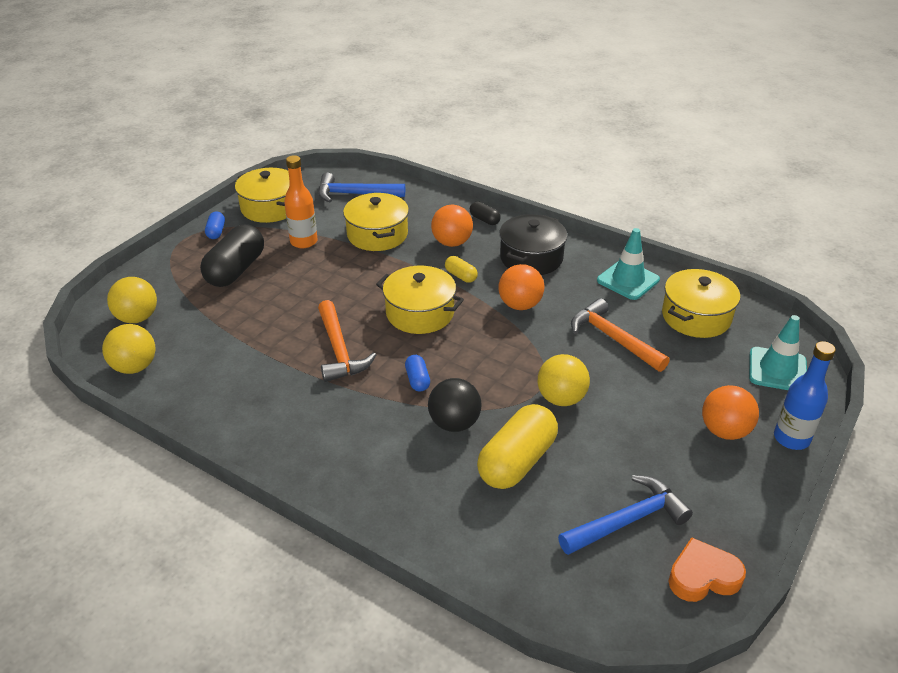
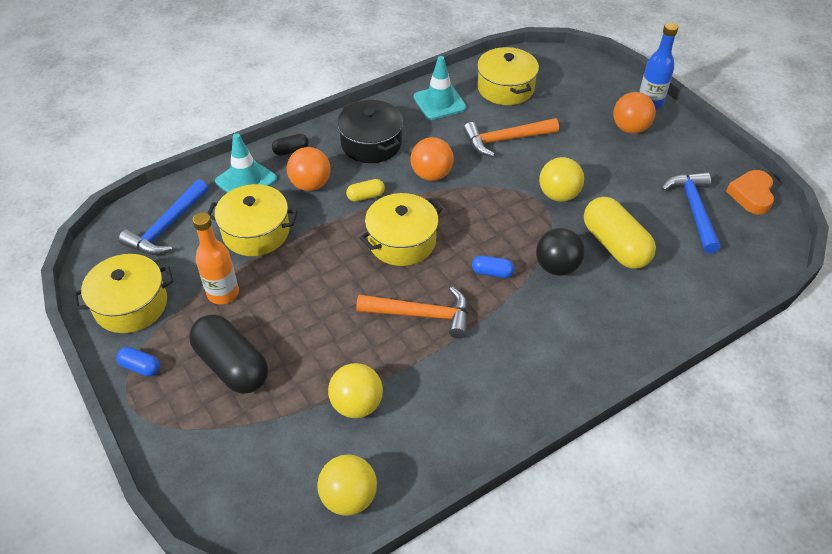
camera: 65 degrees left, 10 degrees up
yellow ball [107,277,157,323] -> yellow ball moved to [328,363,383,418]
turquoise traffic cone [749,315,807,390] -> turquoise traffic cone moved to [215,133,277,193]

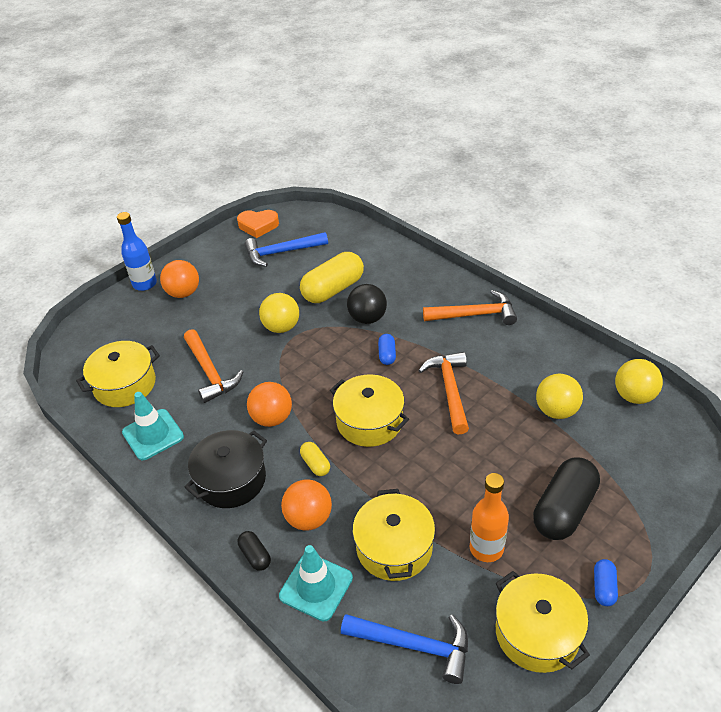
camera: 100 degrees left, 5 degrees down
none -> orange hammer [423,290,517,325]

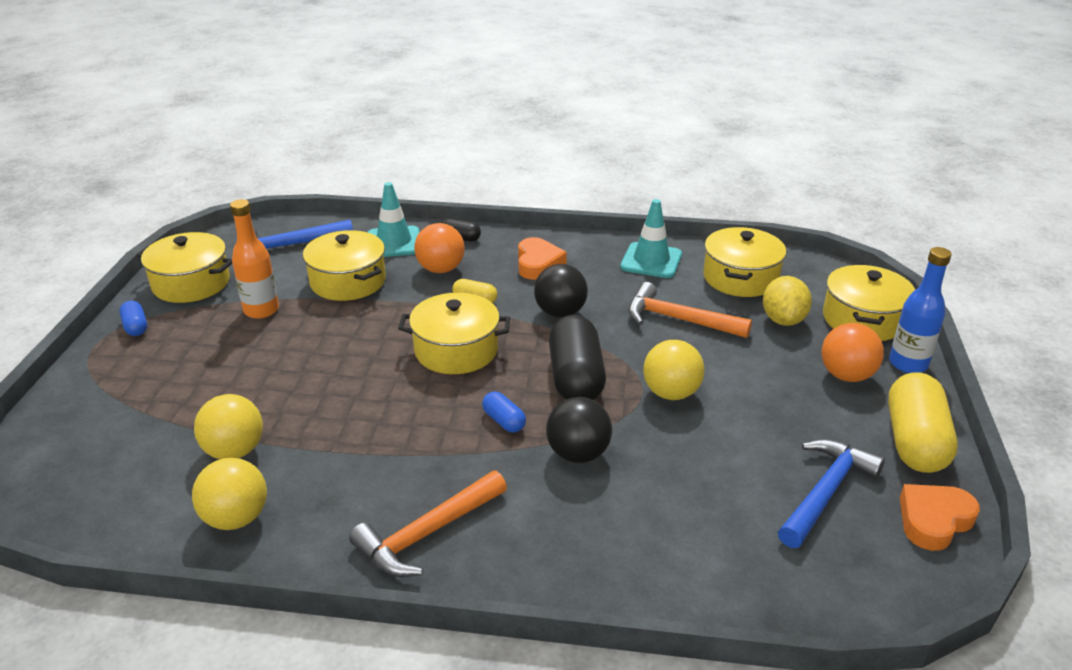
camera: 140 degrees right, 10 degrees down
black pot [184,430,267,508] -> orange heart [518,237,567,280]
orange ball [247,382,292,427] -> black ball [534,264,588,318]
yellow capsule [300,252,364,303] -> yellow capsule moved to [888,372,958,473]
orange hammer [418,352,469,435] -> none
black capsule [533,457,600,540] -> black capsule moved to [549,315,606,400]
yellow ball [615,359,663,404] -> yellow ball moved to [192,458,267,530]
none -> yellow lemon [763,276,812,326]
none -> yellow pot [823,264,915,341]

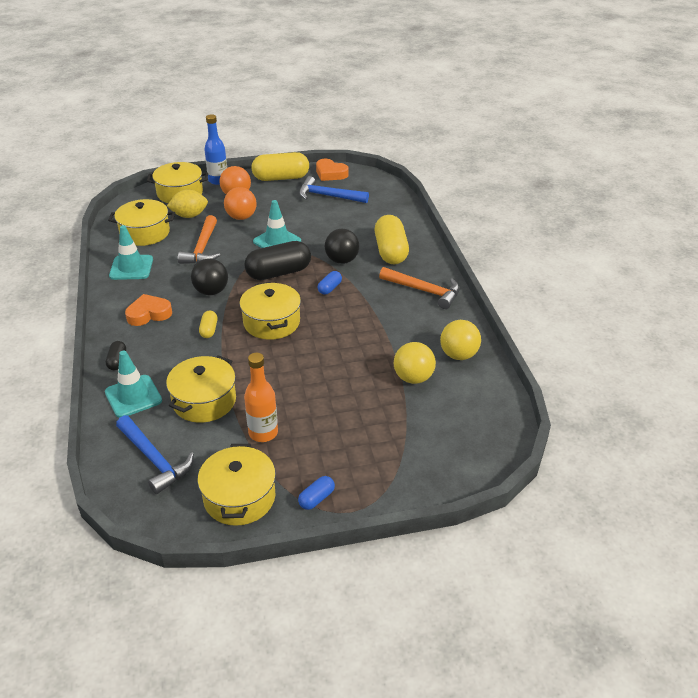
camera: 110 degrees left, 5 degrees up
orange ball [414,223,465,273] -> orange ball moved to [224,187,257,220]
yellow ball [643,340,704,400] -> turquoise traffic cone [253,200,301,248]
none -> yellow capsule [375,215,409,264]

